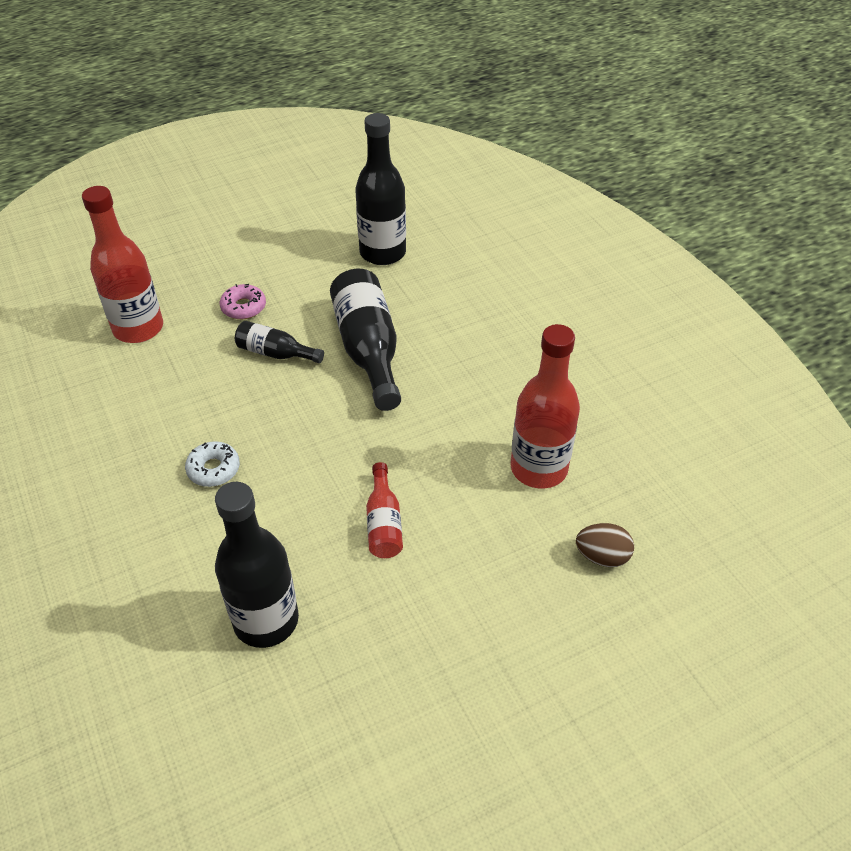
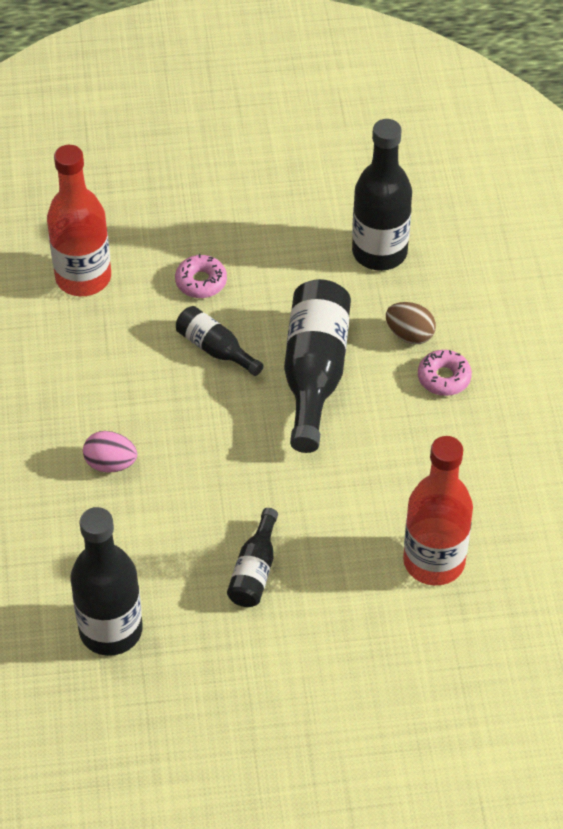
camera: 20 degrees right, 5 degrees up
white donut [185,441,240,487] -> pink egg [83,431,137,473]
red bottle [366,462,403,558] -> black bottle [227,508,278,607]
brown egg [576,523,634,567] -> brown egg moved to [386,302,436,344]
none -> pink donut [418,350,472,396]

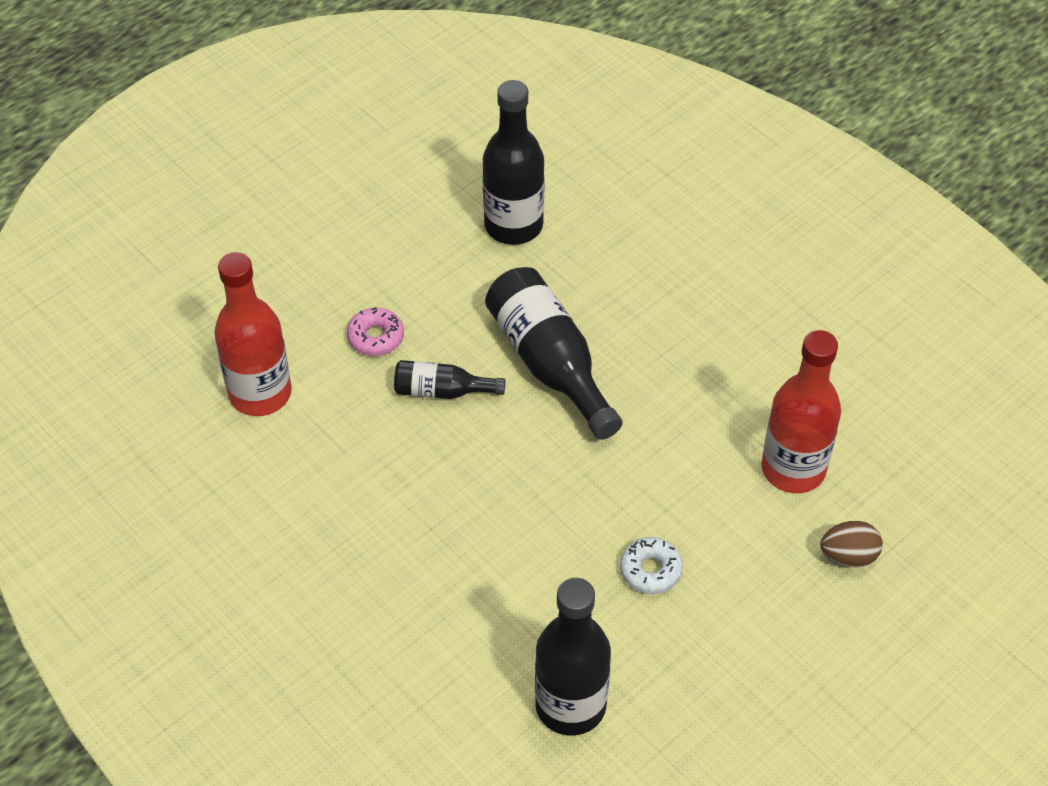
camera: 35 degrees left, 0 degrees up
pink egg [83,431,137,473] -> none
black bottle [227,508,278,607] -> white donut [620,537,683,594]
brown egg [386,302,436,344] -> brown egg moved to [820,521,883,567]
pink donut [418,350,472,396] -> none

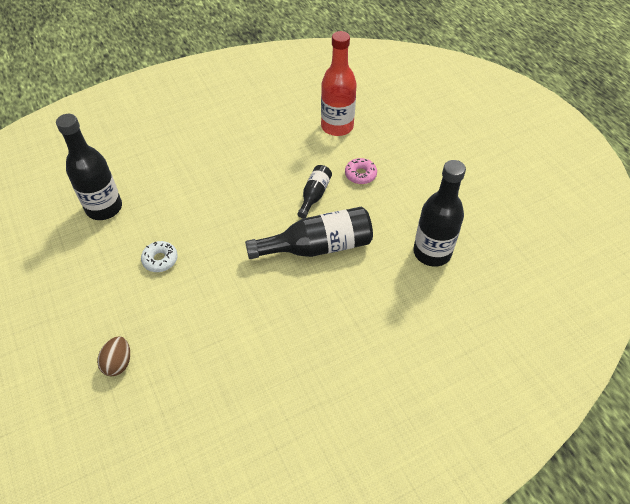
camera: 105 degrees right, 0 degrees up
red bottle [761,330,841,493] -> none

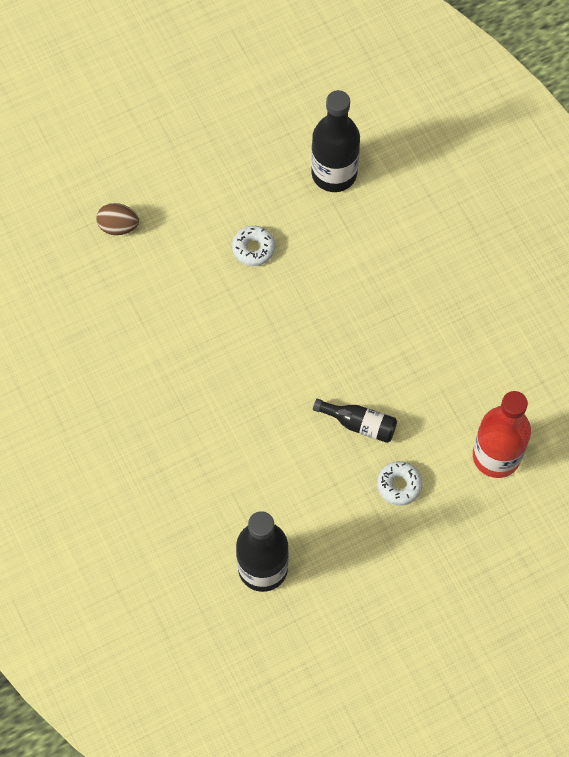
camera: 90 degrees right, 15 degrees up
black bottle [245,206,373,259] -> none
pink donut [345,158,377,184] -> white donut [377,461,423,506]

